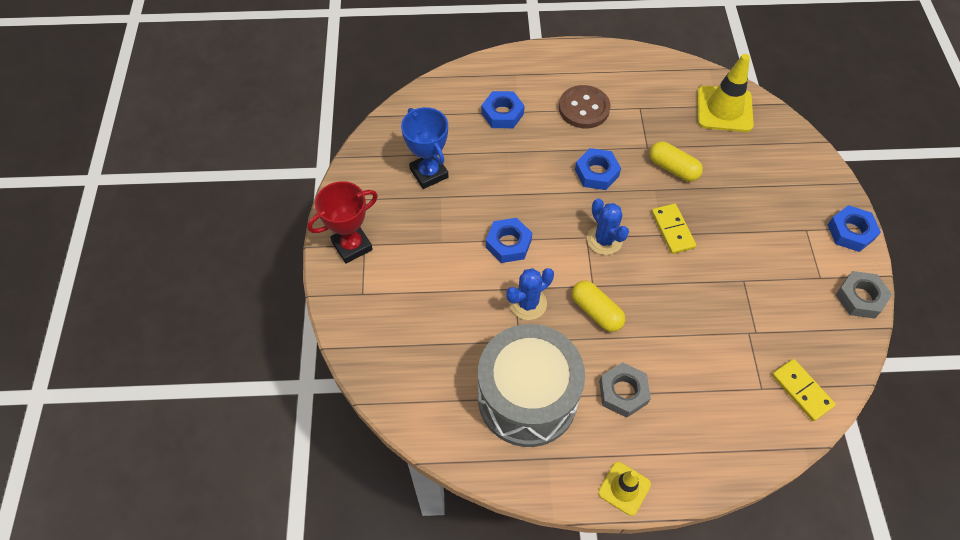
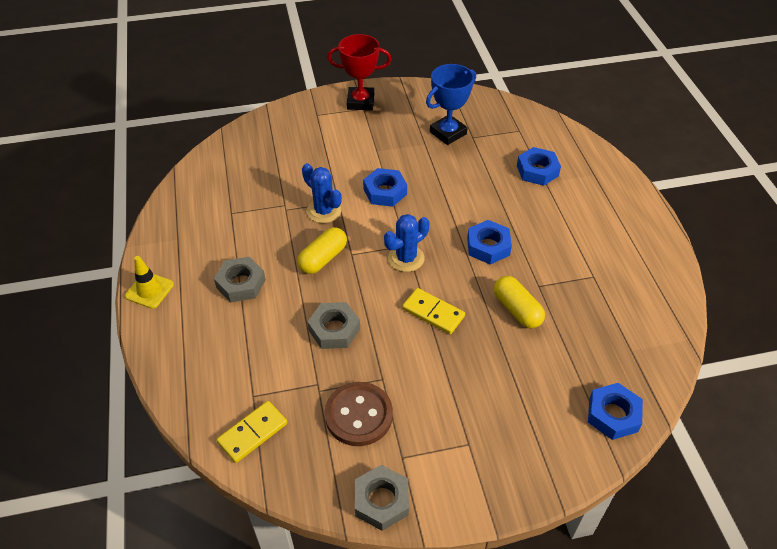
camera: 80 degrees right, 10 degrees down
red trophy [307,181,378,264] -> red trophy turned 45 degrees counterclockwise [327,34,391,110]
grey drum [478,324,585,447] -> none
brown button [559,85,611,128] -> brown button moved to [325,382,393,446]
yellow capsule [649,141,703,182] -> yellow capsule turned 60 degrees counterclockwise [494,276,545,328]
yellow domino [652,203,696,254] -> yellow domino turned 60 degrees clockwise [402,288,465,334]
yellow traffic cone [697,54,754,132] -> none
blue nut [828,205,881,252] -> blue nut moved to [588,383,643,440]
none -> grey nut [307,302,360,349]

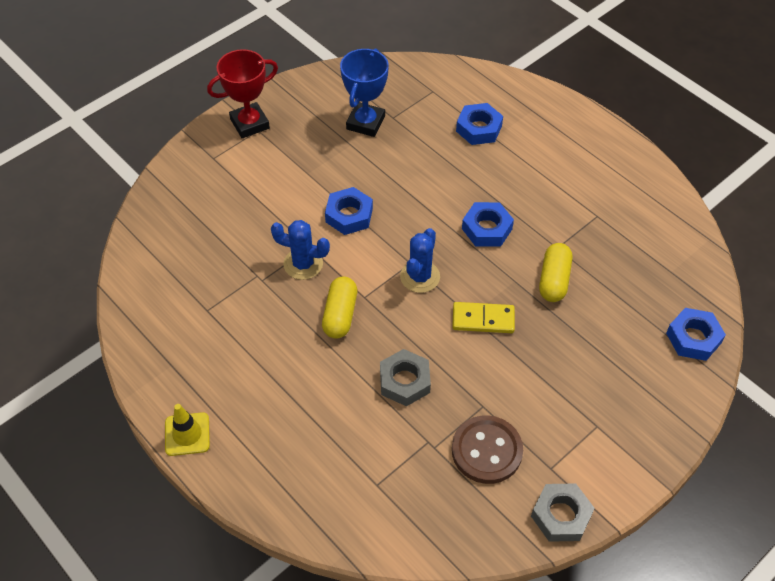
camera: 30 degrees left, 5 degrees up
grey nut [214,257,266,302] -> none
yellow domino [217,401,287,463] -> none
yellow capsule [494,276,545,328] -> yellow capsule turned 75 degrees clockwise [539,243,572,302]

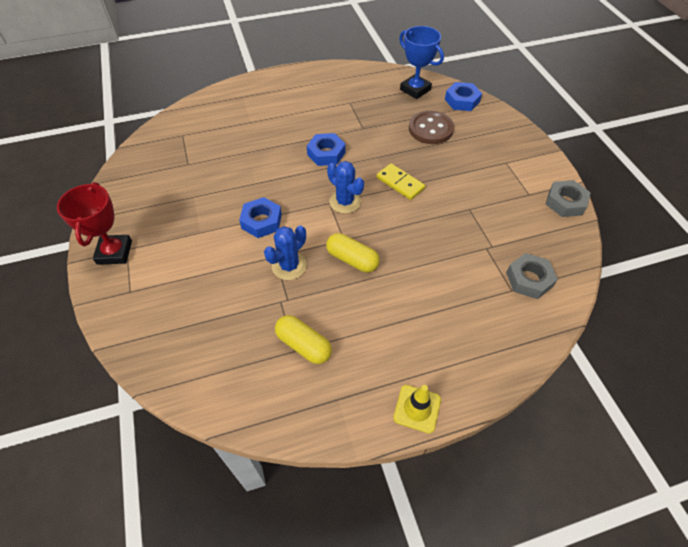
camera: 65 degrees left, 0 degrees up
blue trophy [340,49,389,137] -> blue trophy moved to [399,26,444,99]
grey nut [380,349,431,406] -> grey nut moved to [506,253,558,299]
yellow domino [452,302,515,333] -> yellow domino turned 75 degrees counterclockwise [377,163,425,200]
brown button [452,415,523,484] -> brown button moved to [409,111,454,144]
blue nut [456,103,503,145] -> none
yellow capsule [539,243,572,302] -> yellow capsule moved to [275,315,332,364]

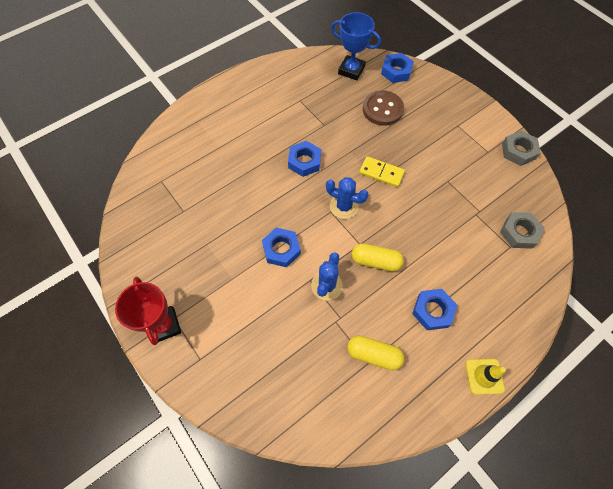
camera: 20 degrees left, 10 degrees up
none -> blue nut [412,289,457,330]

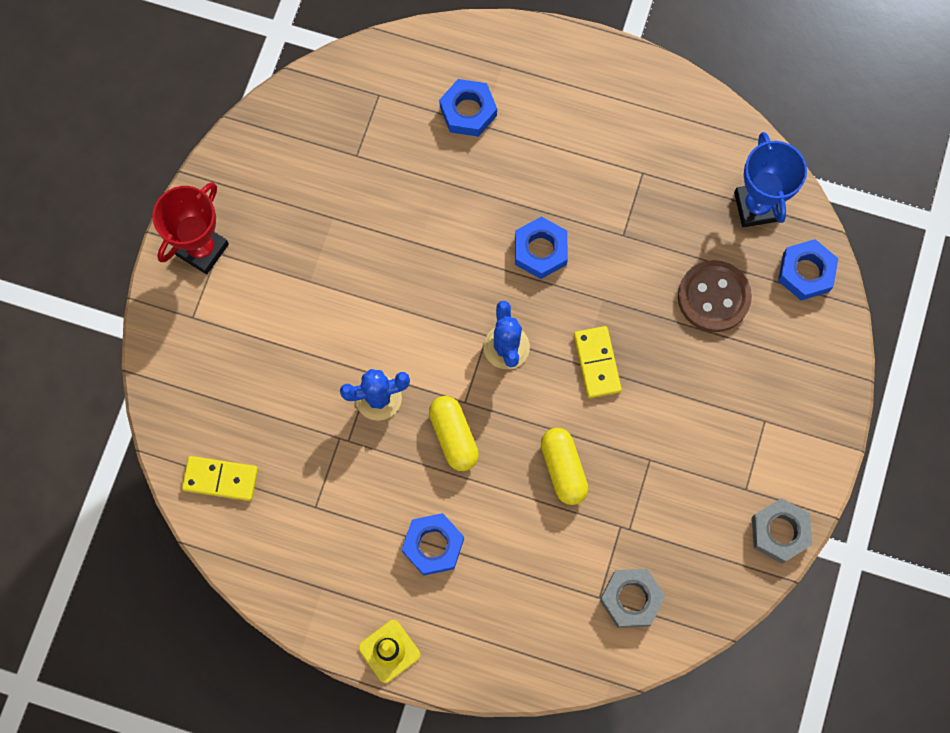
camera: 55 degrees right, 10 degrees up
blue nut [262,227,301,267] -> blue nut moved to [439,79,497,137]
yellow capsule [347,336,404,370] -> yellow capsule moved to [541,428,588,505]
none -> yellow domino [182,456,258,501]

